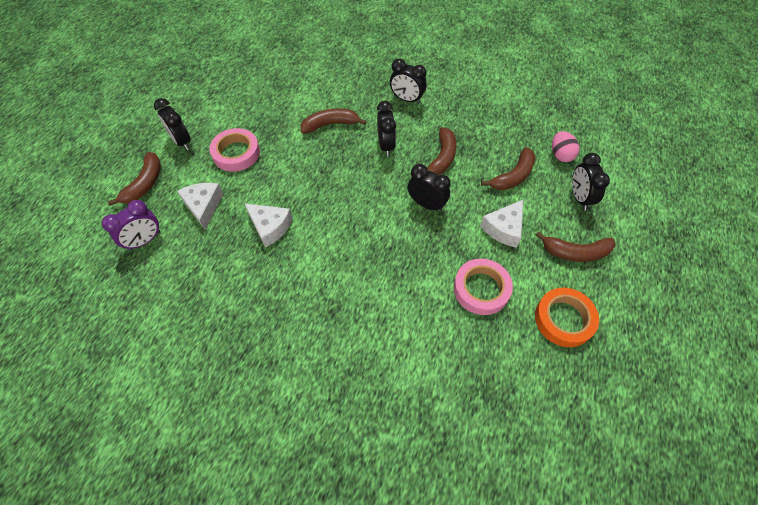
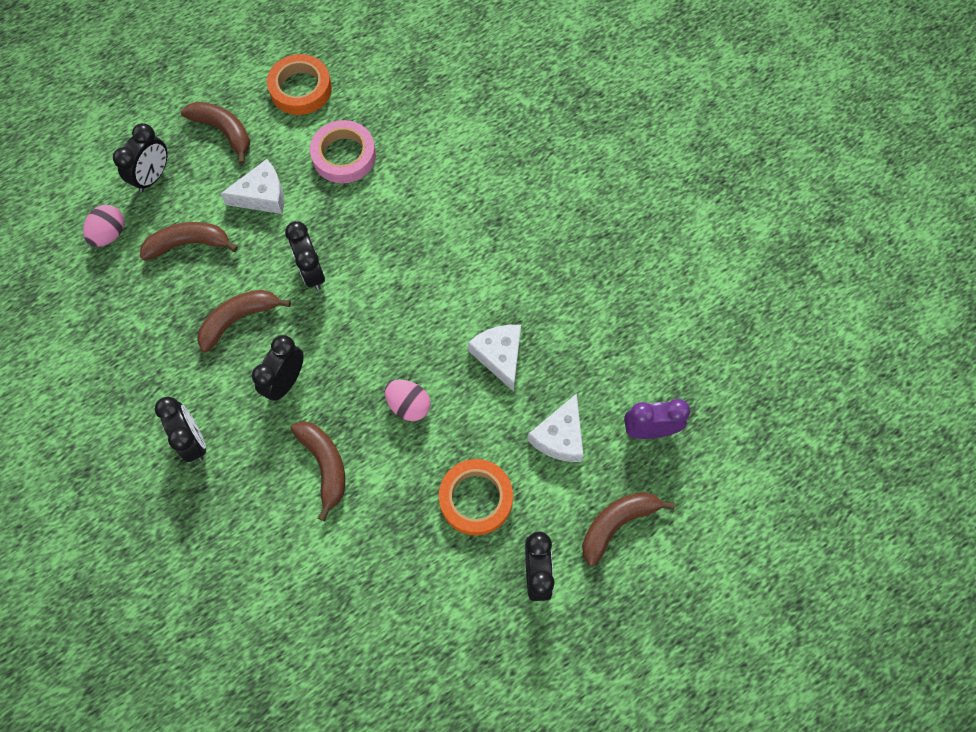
camera: 145 degrees left, 10 degrees up
pink tape [209,128,260,172] -> orange tape [439,459,513,536]
brown banana [301,108,367,134] -> brown banana turned 135 degrees counterclockwise [291,421,345,521]
none -> pink egg [385,380,431,421]

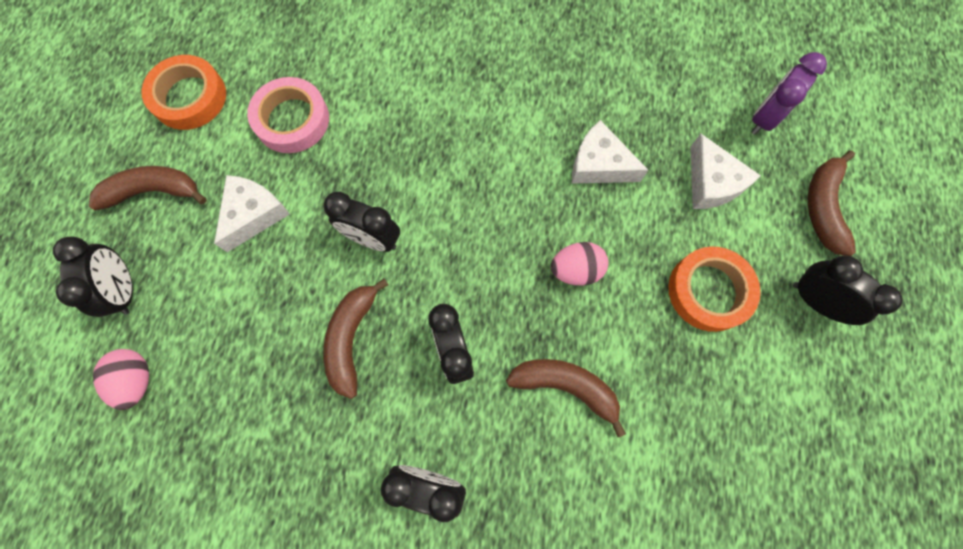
camera: 45 degrees left, 5 degrees up
brown banana [140,222,238,261] -> none

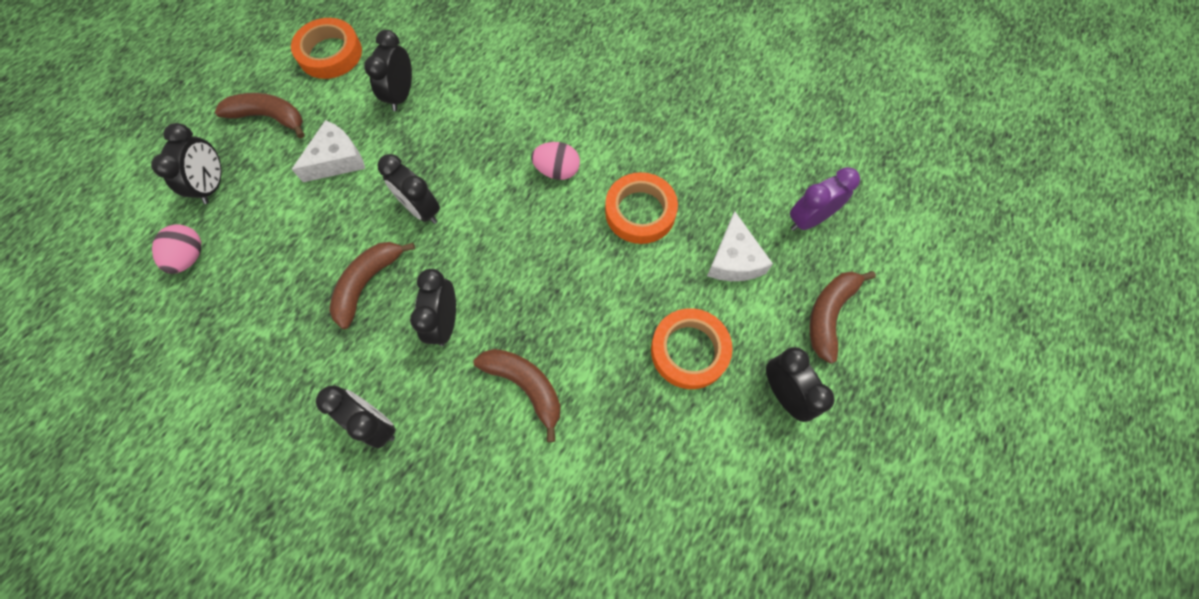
camera: 20 degrees right, 5 degrees down
pink tape [247,77,329,153] -> black clock [364,30,412,111]
pink egg [551,242,608,285] -> pink egg moved to [531,142,580,180]
white cheese [572,120,648,184] -> orange tape [605,172,678,244]

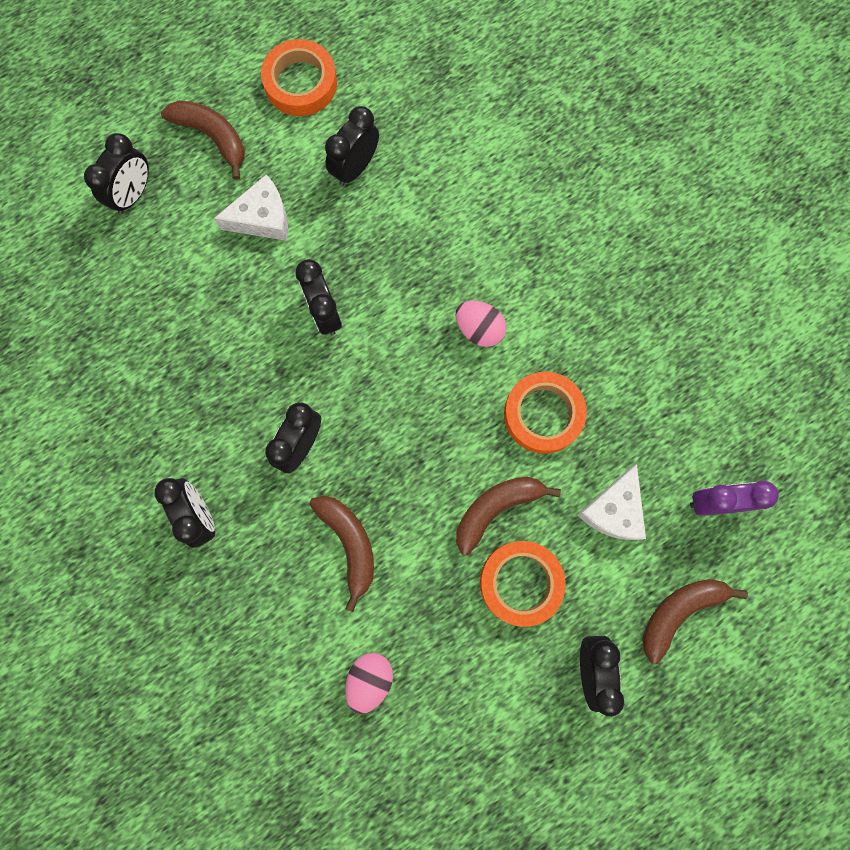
camera: 25 degrees right, 10 degrees up
pink egg [152,224,201,274] -> pink egg moved to [345,653,393,714]
brown banana [329,242,415,329] -> brown banana moved to [456,477,561,555]

